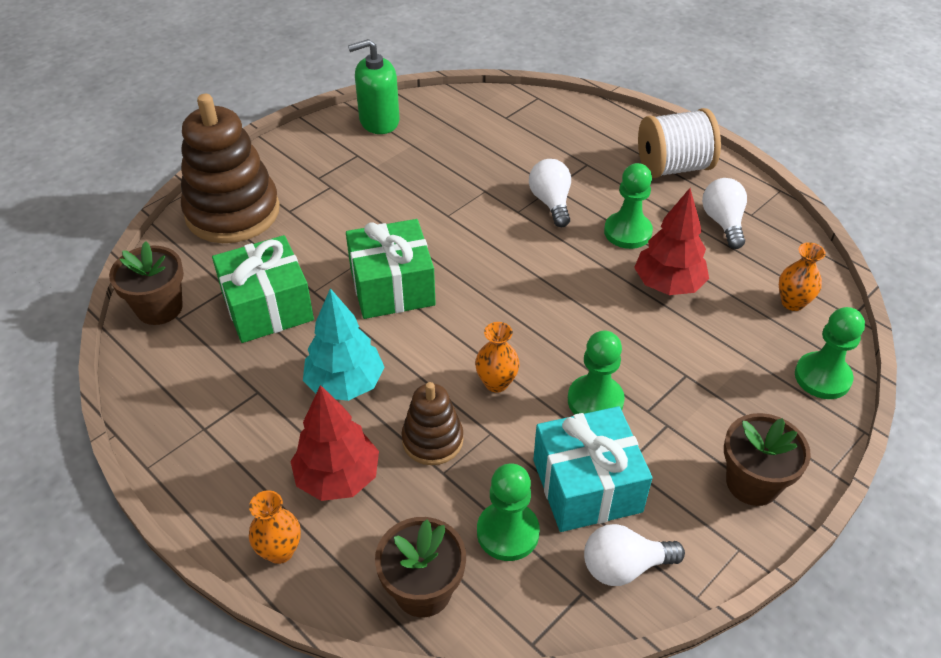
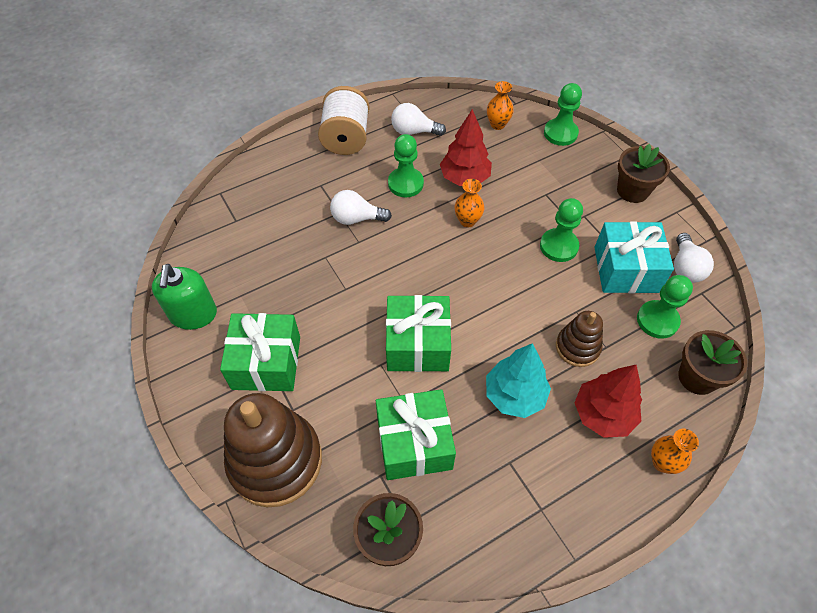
camera: 75 degrees left, 10 degrees up
orange vase [475,322,520,393] -> orange vase moved to [454,179,484,228]
none -> green gift [220,313,300,391]

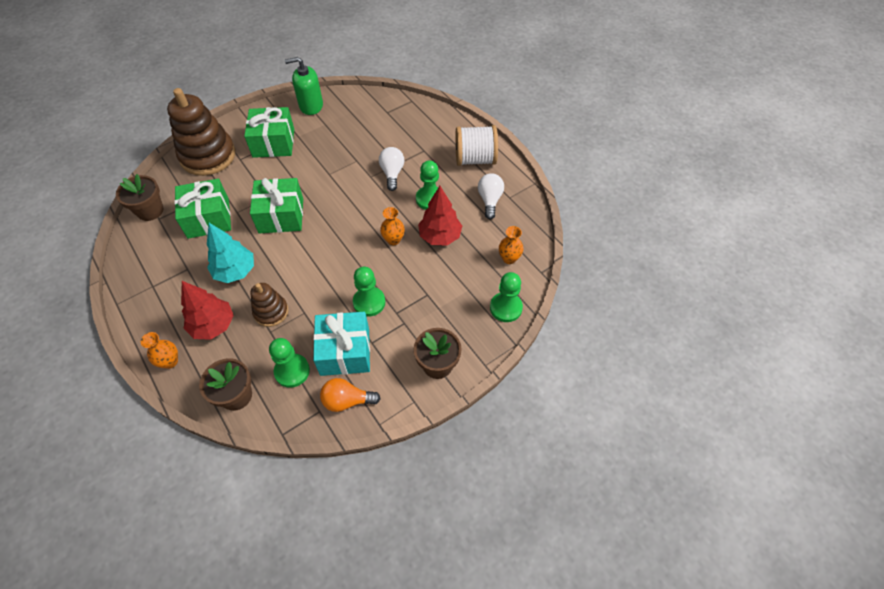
camera: 85 degrees right, 0 degrees up
white light bulb [674,233,714,283] -> orange light bulb [320,378,381,412]

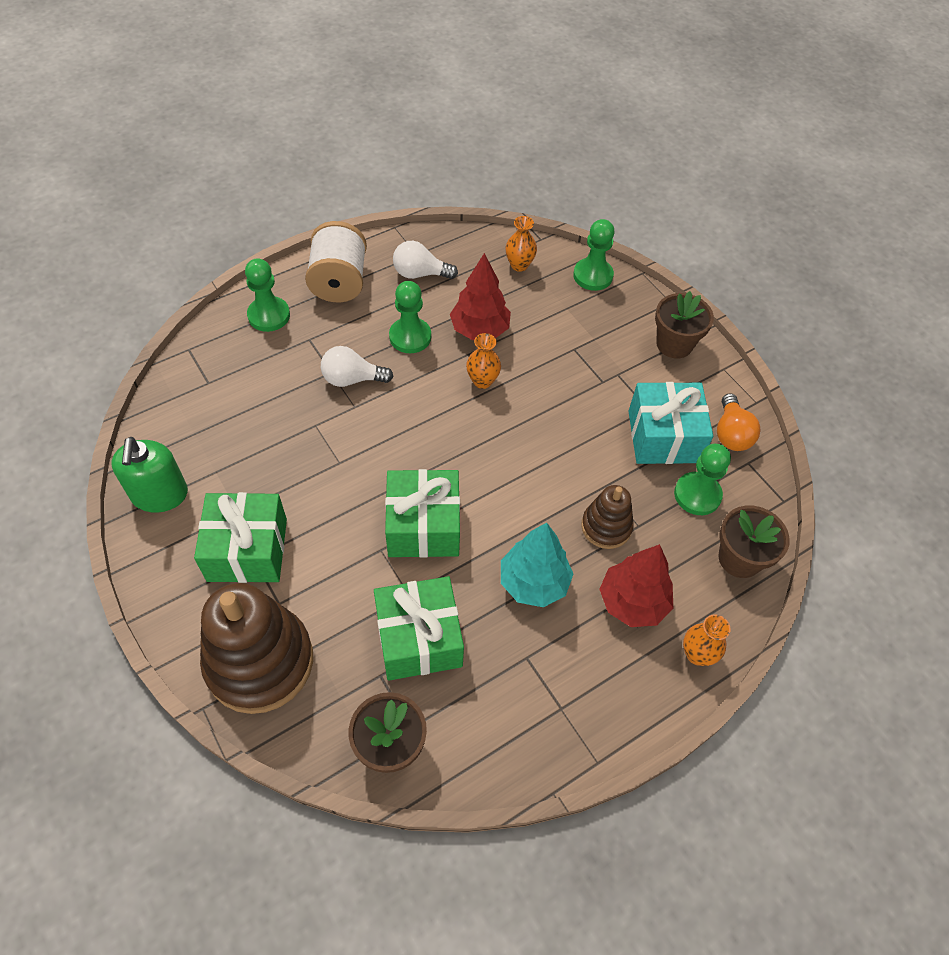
camera: 90 degrees left, 0 degrees up
green pawn [353,267,385,317] -> green pawn moved to [245,258,290,332]

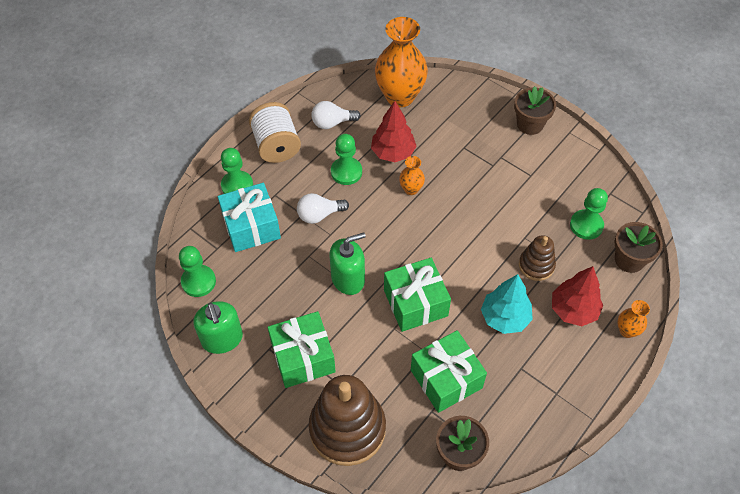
camera: 15 degrees left, 0 degrees up
orange vase [506,216,537,272] -> orange vase [375,17,428,107], size x2.19
green pawn [573,219,615,291] -> green pawn moved to [179,246,216,297]
turquoise gift [628,382,713,464] -> turquoise gift moved to [218,183,281,252]
orange light bulb [717,393,761,451] -> none
none -> green soap dispenser [329,232,366,295]

